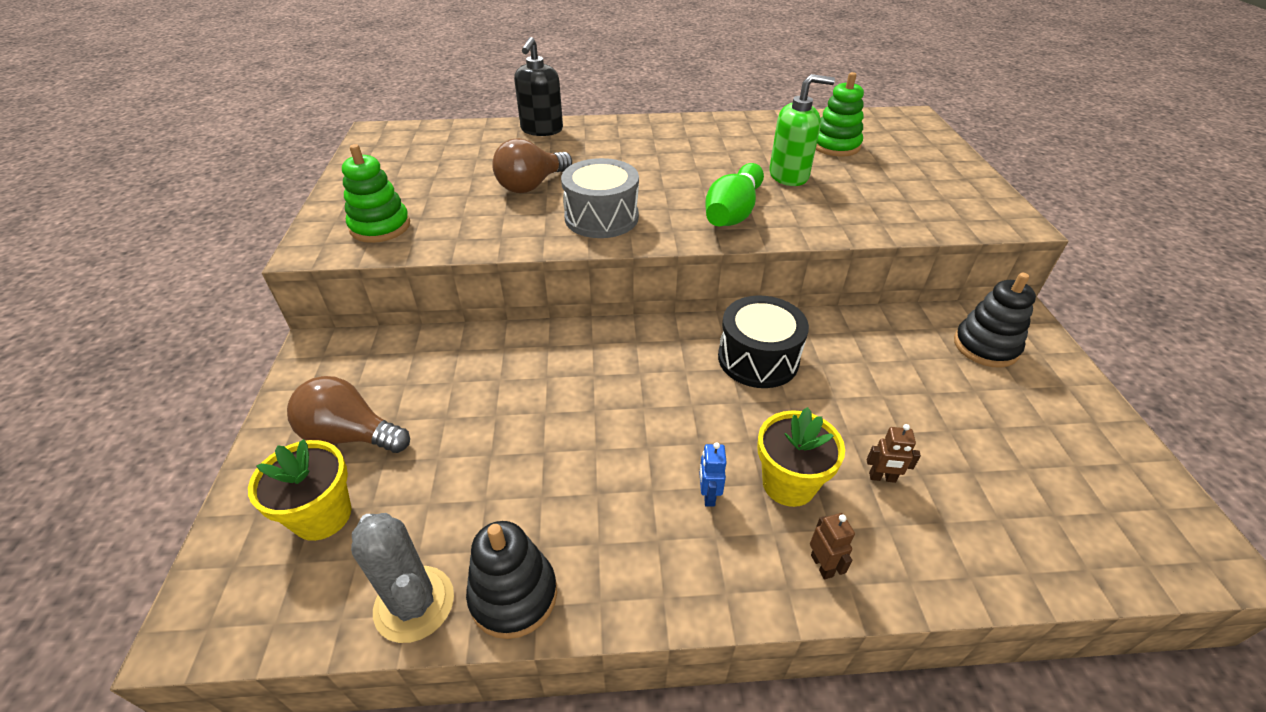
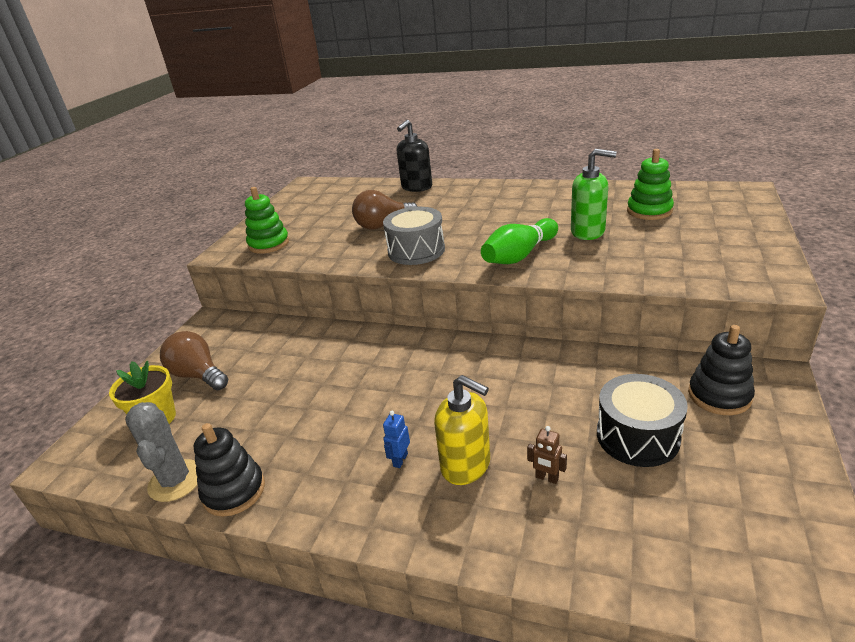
camera: 25 degrees right, 10 degrees down
black drum [718,296,809,388] -> black drum moved to [597,374,688,467]
yellow flower pot [757,407,845,507] -> yellow soap dispenser [434,375,490,485]
brown robot [810,513,855,580] -> none

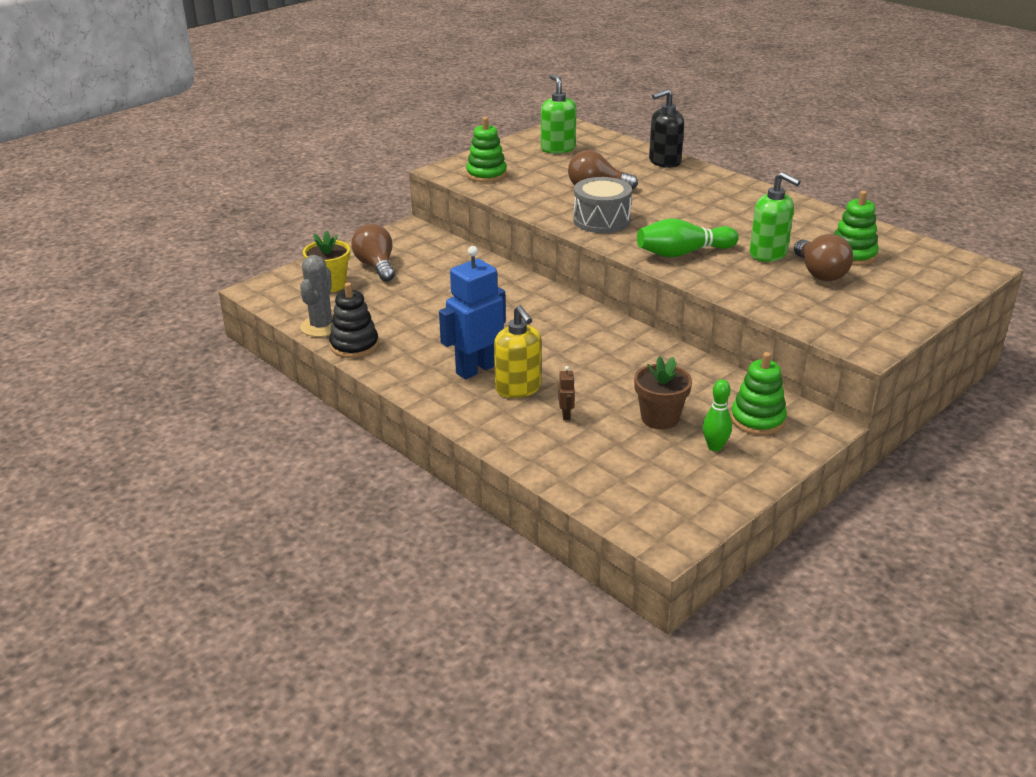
camera: 25 degrees right, 0 degrees up
blue robot [383,411,410,468] -> blue robot [439,246,506,380], size x2.49
brown robot [527,426,567,484] -> brown robot turned 150 degrees counterclockwise [558,366,575,420]
black drum [597,374,688,467] -> brown flower pot [634,356,692,429]
black stacking toy [688,325,755,415] -> green stacking toy [731,352,787,435]
none -> green soap dispenser [541,74,576,154]
none -> green bowling pin [703,379,732,451]
none -> brown light bulb [794,234,853,281]

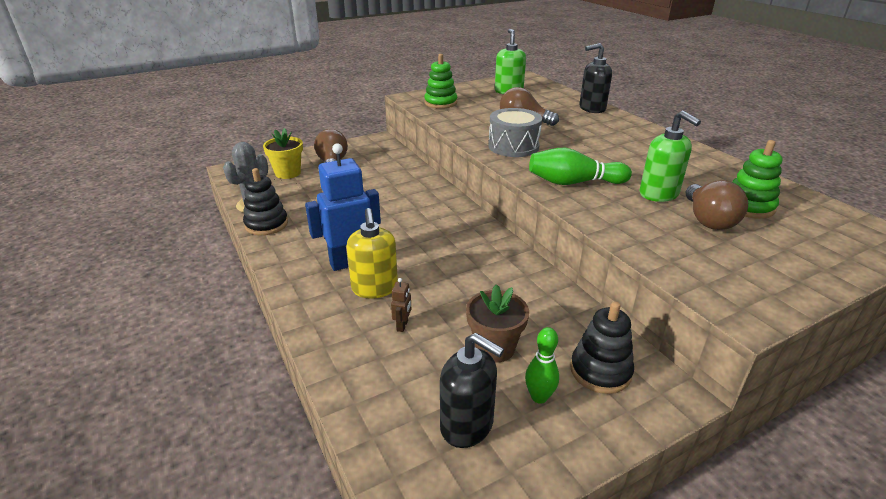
camera: 15 degrees right, 0 degrees up
green stacking toy [731,352,787,435] -> black stacking toy [570,302,634,394]
none -> black soap dispenser [440,333,504,448]

